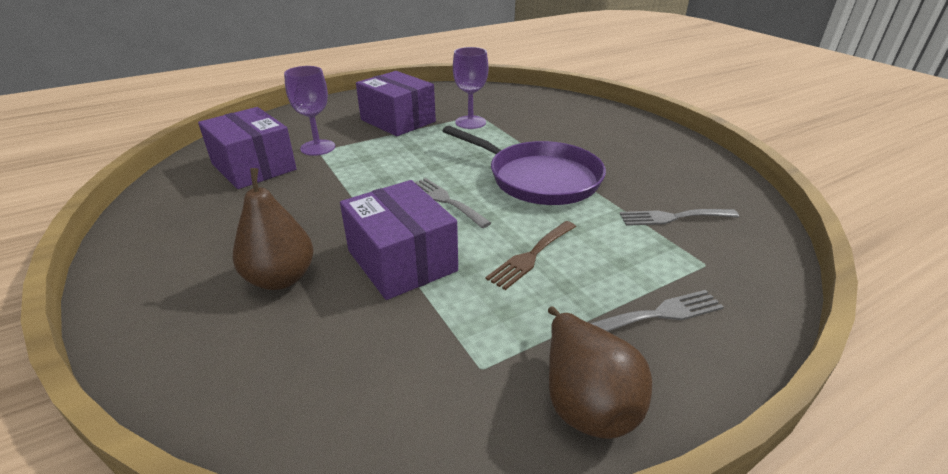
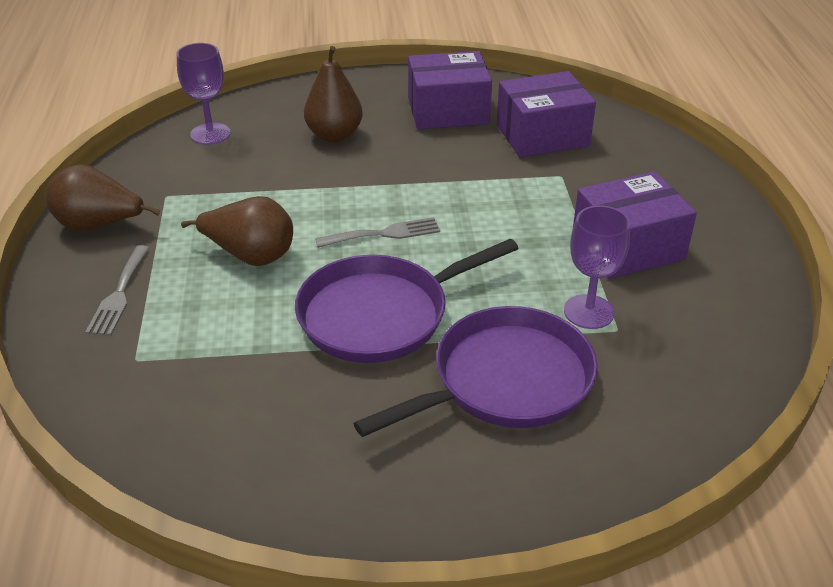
camera: 115 degrees right, 5 degrees up
purple goblet [284,66,335,156] -> purple goblet moved to [177,43,231,145]
purple box [340,180,458,300] -> purple box moved to [408,51,492,130]
brown fork [485,221,576,290] -> brown pear [181,196,293,266]
grey fork [620,209,739,226] -> none
none -> purple pan [354,306,598,437]

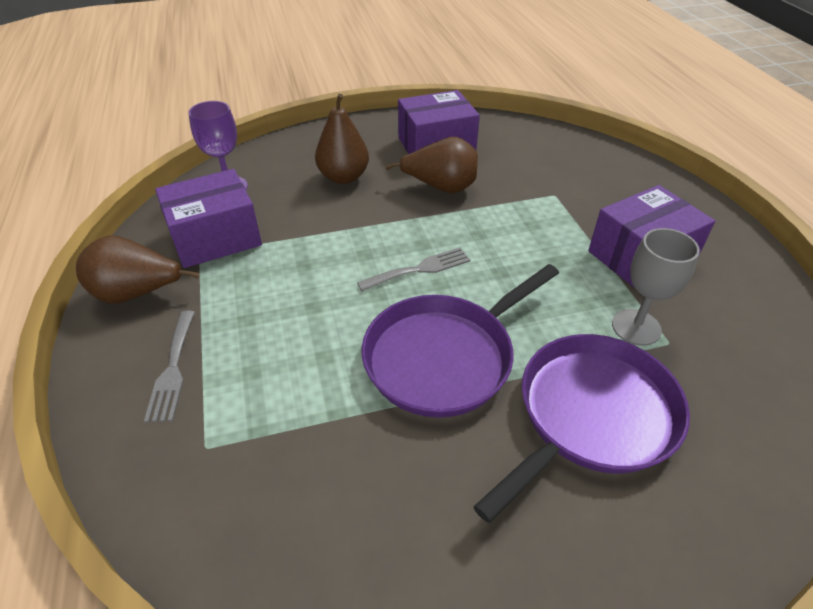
camera: 10 degrees left, 5 degrees up
brown pear [181,196,293,266] -> brown pear moved to [385,137,478,193]
purple box [497,71,596,158] -> purple box moved to [155,169,262,268]
purple goblet [564,205,630,329] -> grey goblet [612,228,700,346]

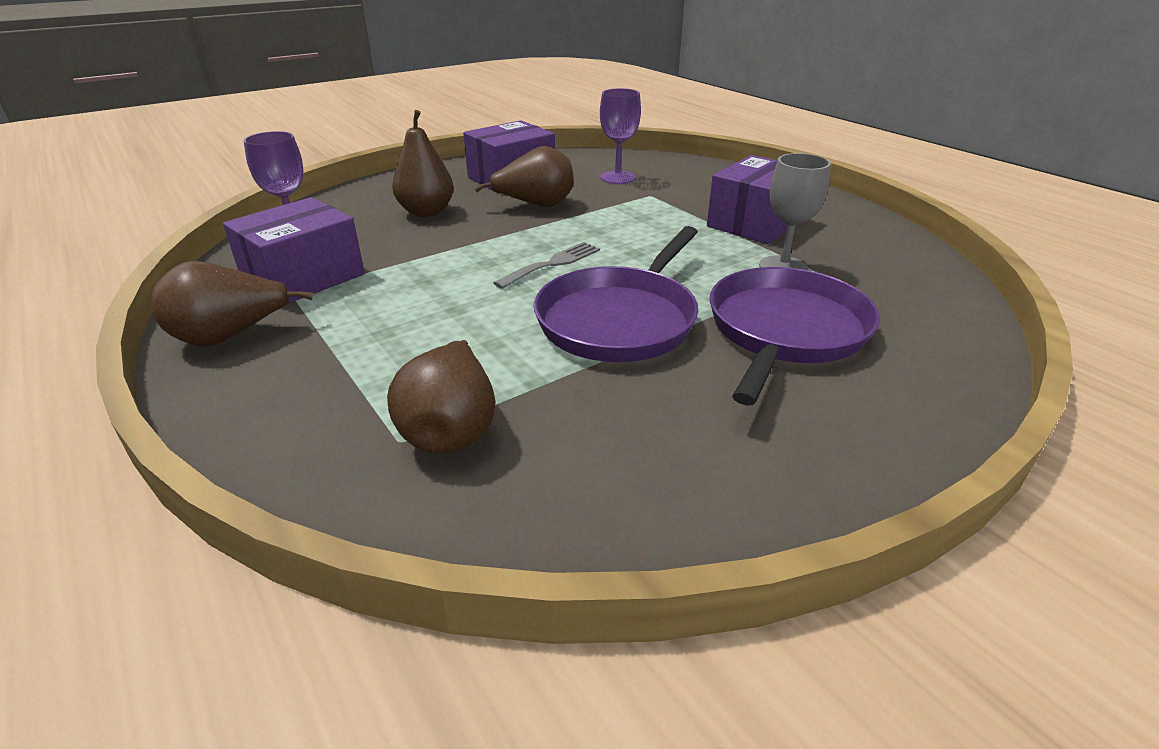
camera: 20 degrees left, 10 degrees down
grey fork [144,311,195,423] -> none
none -> brown pear [387,340,495,454]
none -> purple goblet [600,88,641,184]

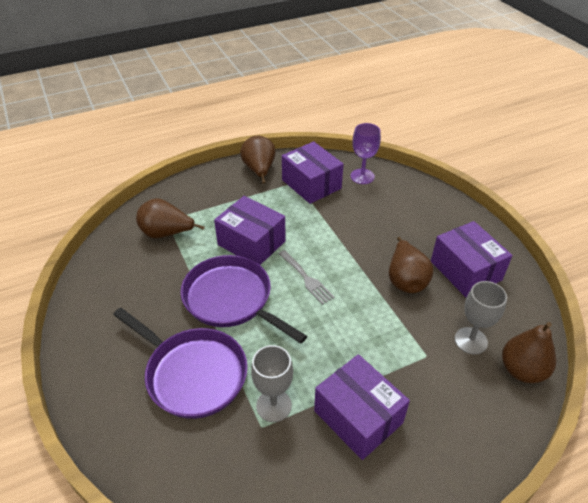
camera: 100 degrees right, 10 degrees up
brown pear [392,110,454,217] -> brown pear moved to [502,322,556,383]
purple goblet [600,88,641,184] -> grey goblet [455,281,507,355]
none -> purple box [214,196,286,265]

